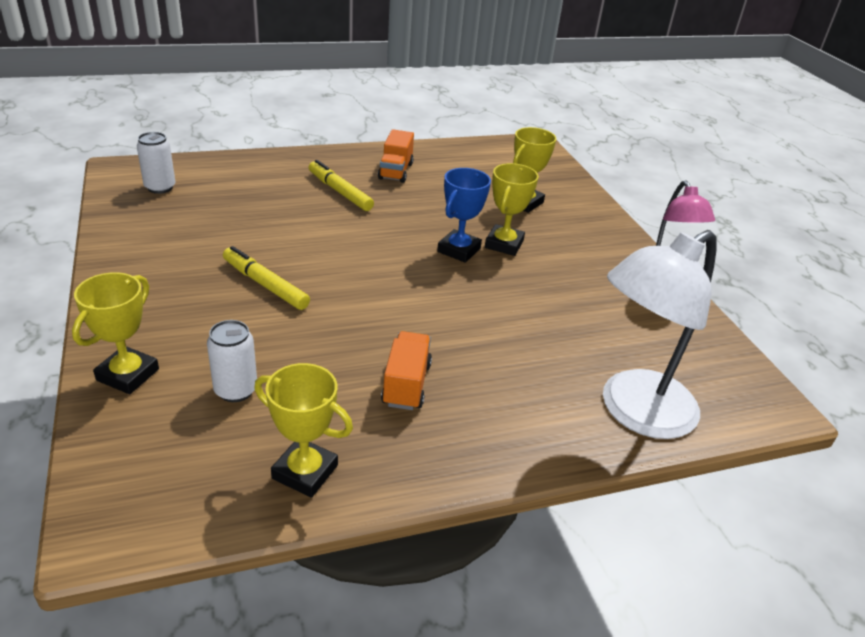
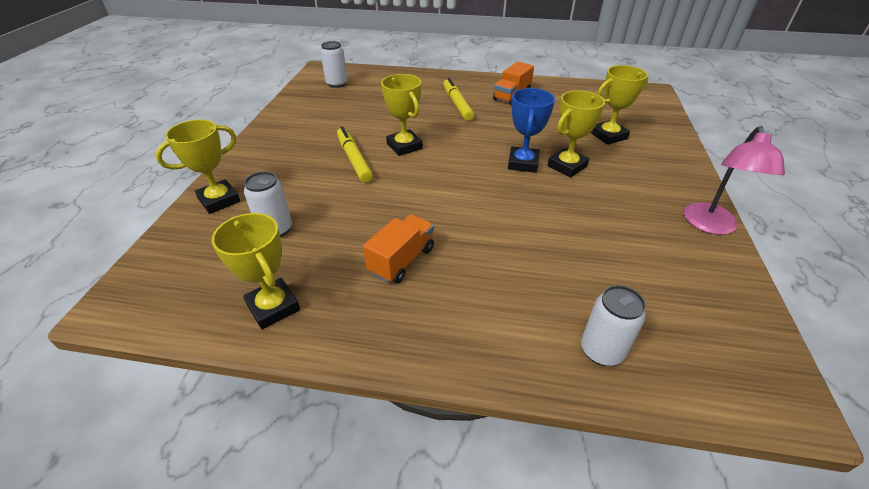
camera: 30 degrees right, 5 degrees up
blue trophy [437,168,491,263] -> blue trophy turned 45 degrees counterclockwise [508,88,555,173]
white lamp [603,230,717,439] -> white can [581,285,646,366]
none -> yellow trophy [381,74,423,156]

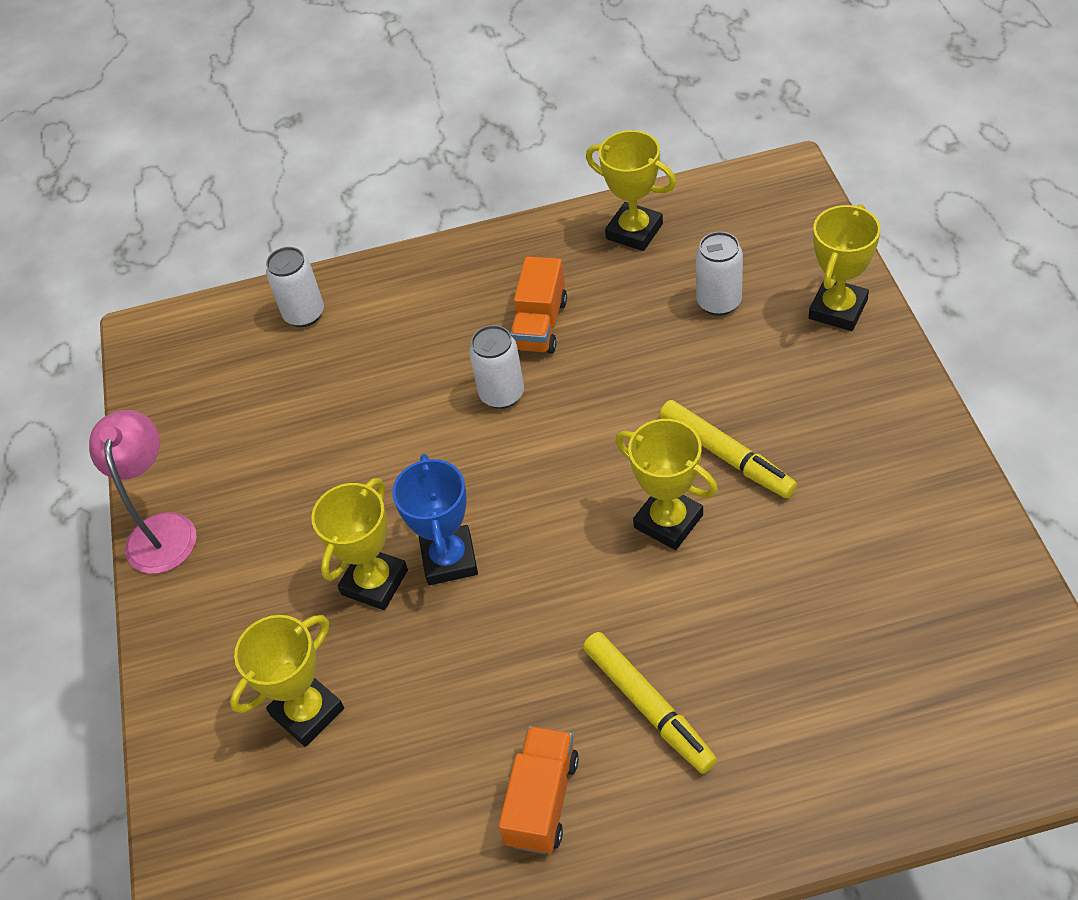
camera: 165 degrees right, 10 degrees up
white can [321,41,347,88] -> white can moved to [469,325,524,409]

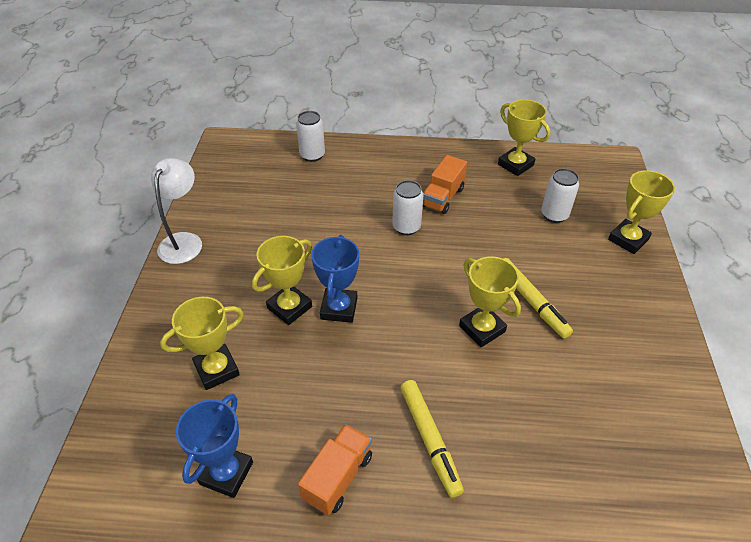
camera: 10 degrees right, 5 degrees down
pink lamp [89,410,197,574] -> white lamp [151,158,202,264]
none -> blue trophy [176,394,253,498]

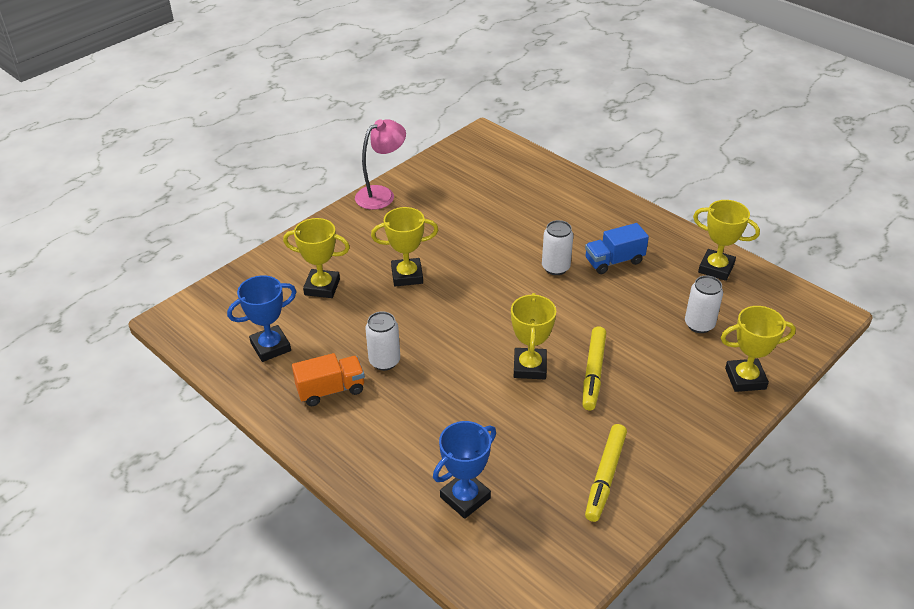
camera: 40 degrees right, 5 degrees down
white lamp [151,158,202,264] -> pink lamp [355,119,406,210]
white can [296,111,325,162] -> white can moved to [365,312,400,371]
blue trophy [311,235,359,323] -> blue trophy moved to [433,421,496,519]
yellow marker [400,380,464,498] -> yellow marker moved to [585,424,627,522]
orange truck [423,155,467,214] -> blue truck [585,223,649,274]
yellow trophy [498,100,551,176] -> yellow trophy turned 60 degrees counterclockwise [693,200,760,281]

